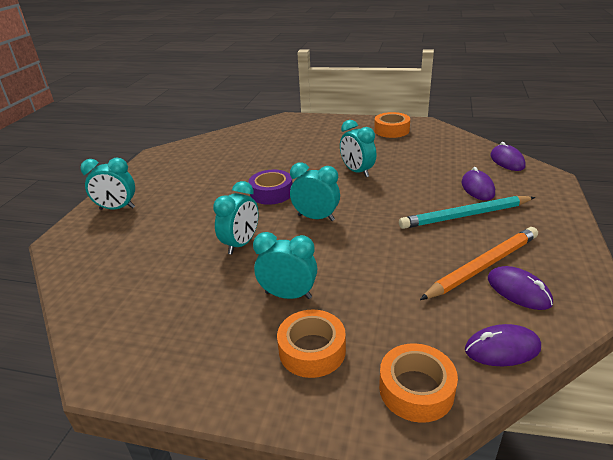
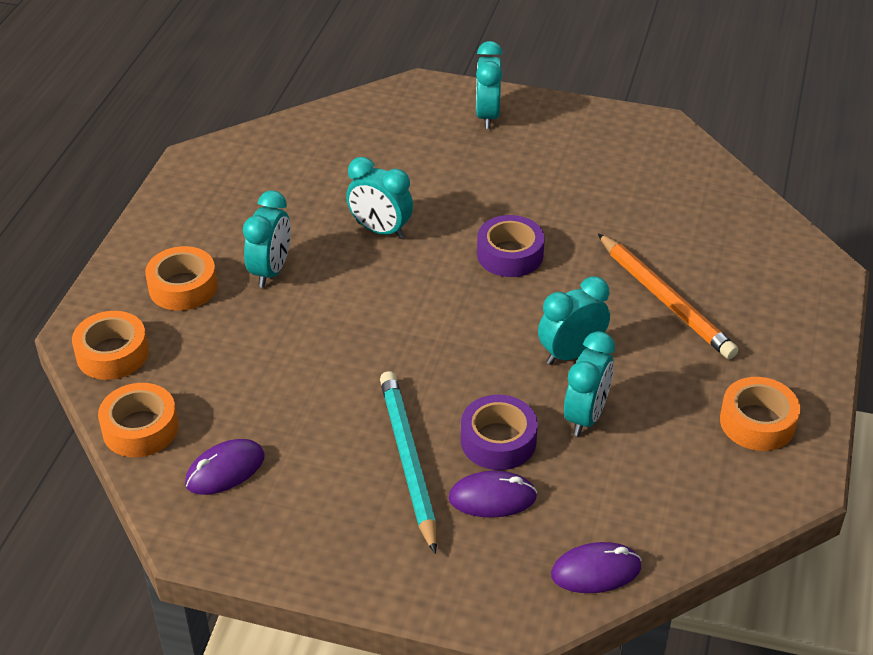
camera: 90 degrees right, 10 degrees up
turquoise clock [290,162,340,221] -> turquoise clock moved to [564,331,615,436]
orange pencil [420,227,538,300] -> orange pencil moved to [598,233,738,359]
purple mouse [465,324,541,366] -> orange tape [98,383,178,457]
none -> purple tape [461,395,538,470]

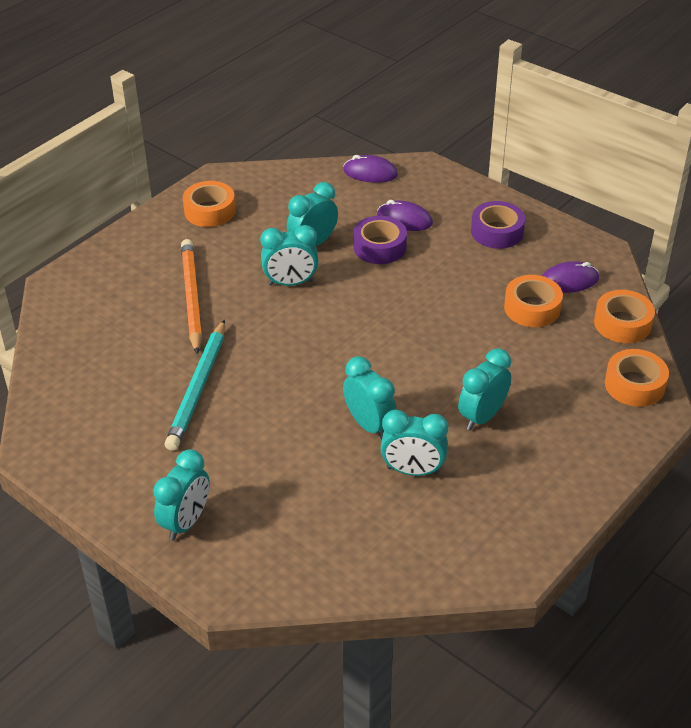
camera: 155 degrees left, 0 degrees up
orange tape [145,246,217,311] -> orange tape moved to [504,275,563,327]
turquoise pencil [380,371,437,554] -> turquoise pencil moved to [165,320,225,451]
purple tape [477,215,545,277] -> purple tape moved to [471,201,525,249]
none -> turquoise clock [380,410,448,476]

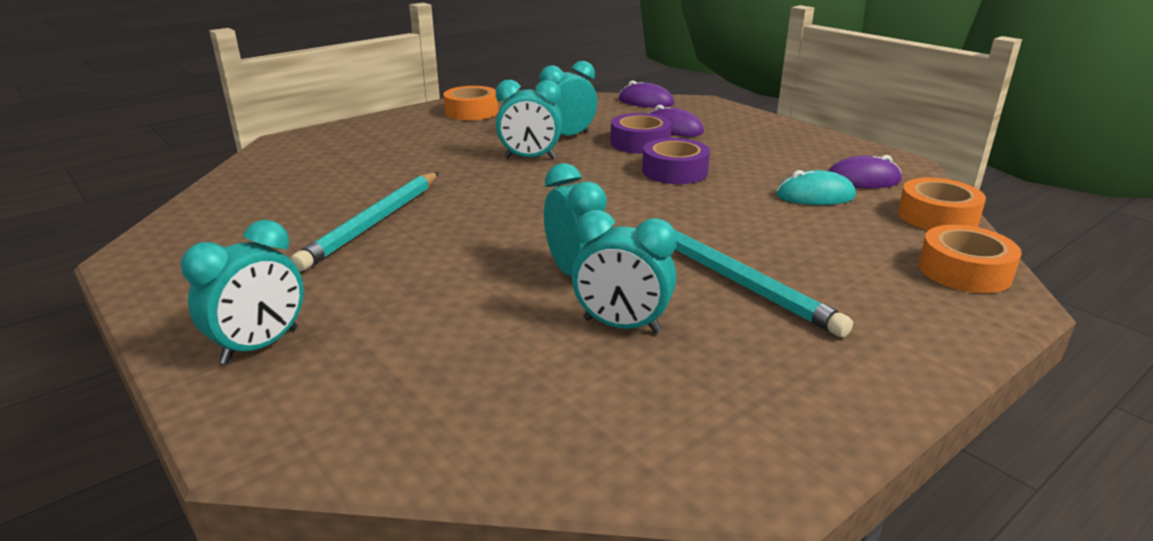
camera: 10 degrees right, 15 degrees down
orange pencil [181,239,202,355] -> none
turquoise clock [458,348,511,430] -> turquoise pencil [674,229,853,337]
purple tape [471,201,525,249] -> purple tape moved to [642,138,710,184]
orange tape [504,275,563,327] -> turquoise mouse [776,170,856,205]

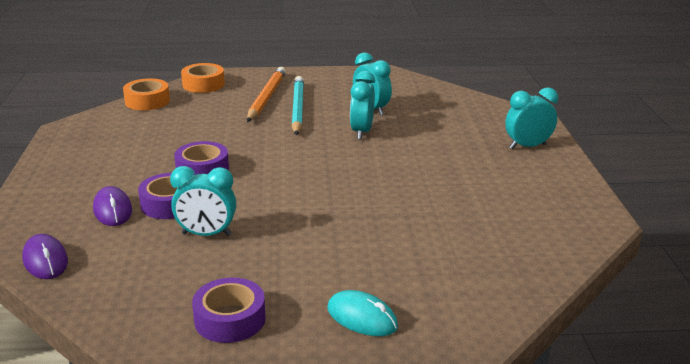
camera: 145 degrees left, 0 degrees up
turquoise pencil [291,172,439,271] -> none
orange tape [443,86,499,120] -> purple tape [192,278,266,343]
turquoise clock [496,80,562,159] -> none
turquoise mouse [776,170,856,205] -> turquoise mouse moved to [328,290,398,336]
purple mouse [828,155,902,188] -> none
none -> orange pencil [247,67,286,122]

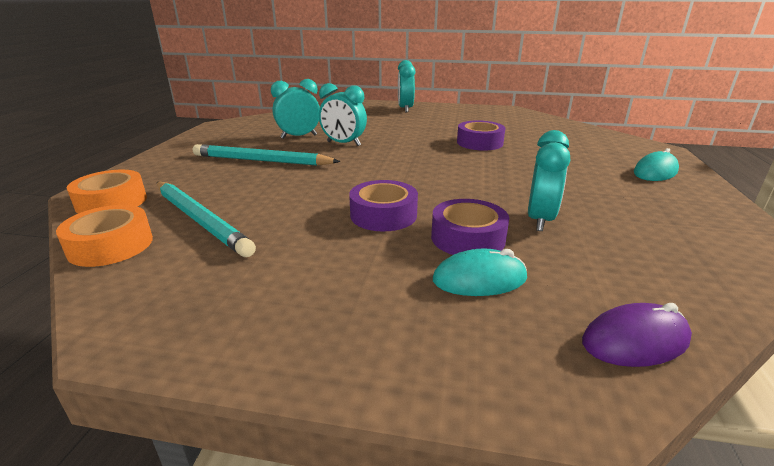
camera: 75 degrees left, 0 degrees up
purple mouse [93,186,132,226] -> turquoise mouse [433,249,527,296]
purple tape [192,278,266,343] -> purple tape moved to [457,120,505,151]
orange pencil [247,67,286,122] -> none
none -> turquoise pencil [157,182,256,257]

